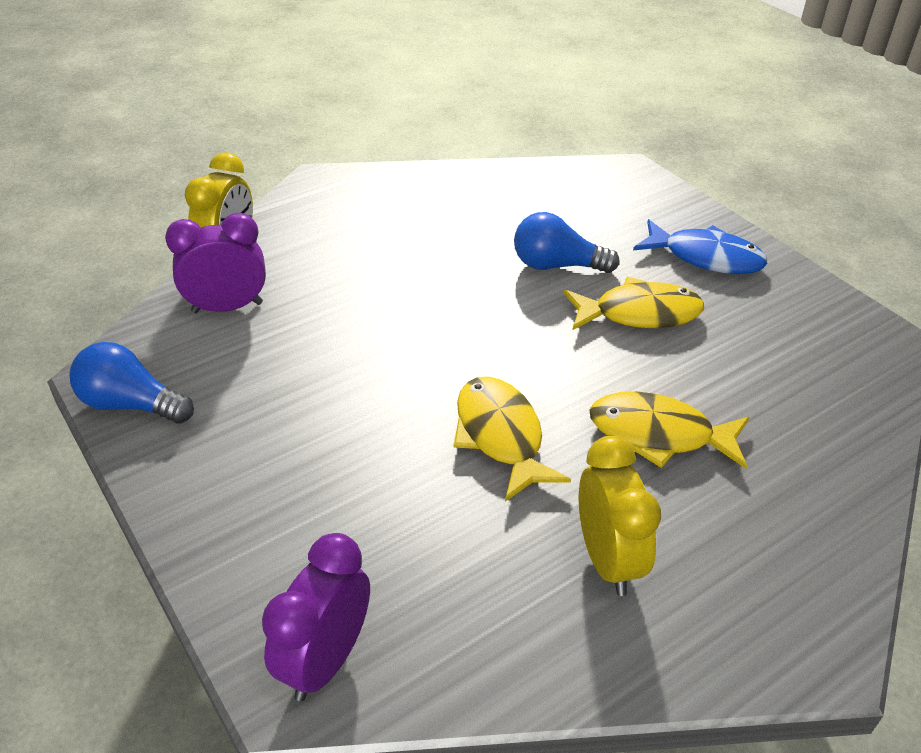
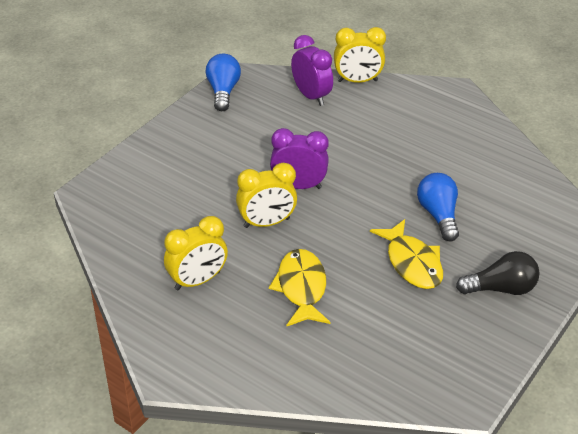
camera: 70 degrees right, 0 degrees up
purple clock [262,533,370,701] -> purple clock moved to [270,128,329,189]
yellow fish [453,376,571,502] -> yellow clock [236,163,297,228]
blue fish [633,219,768,274] -> black light bulb [456,251,540,295]

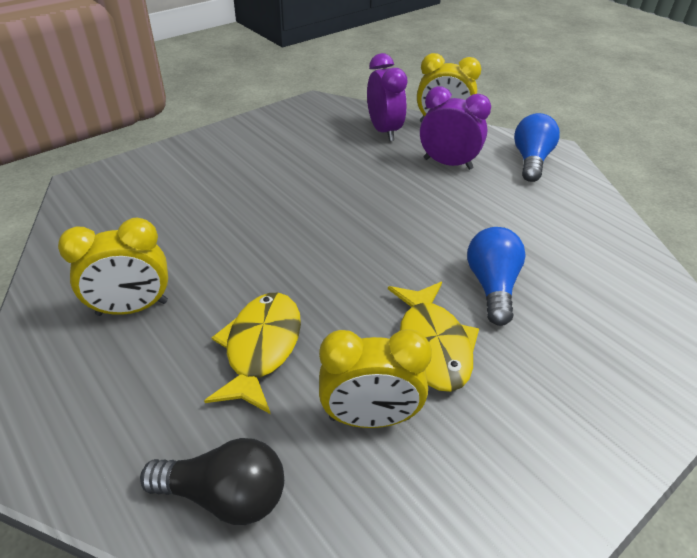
camera: 15 degrees right, 0 degrees up
blue light bulb [205,54,241,111] -> blue light bulb moved to [514,113,560,182]
yellow clock [236,163,297,228] -> yellow clock moved to [319,330,432,428]
purple clock [270,128,329,189] -> purple clock moved to [420,86,491,170]
black light bulb [456,251,540,295] -> black light bulb moved to [140,438,284,525]

